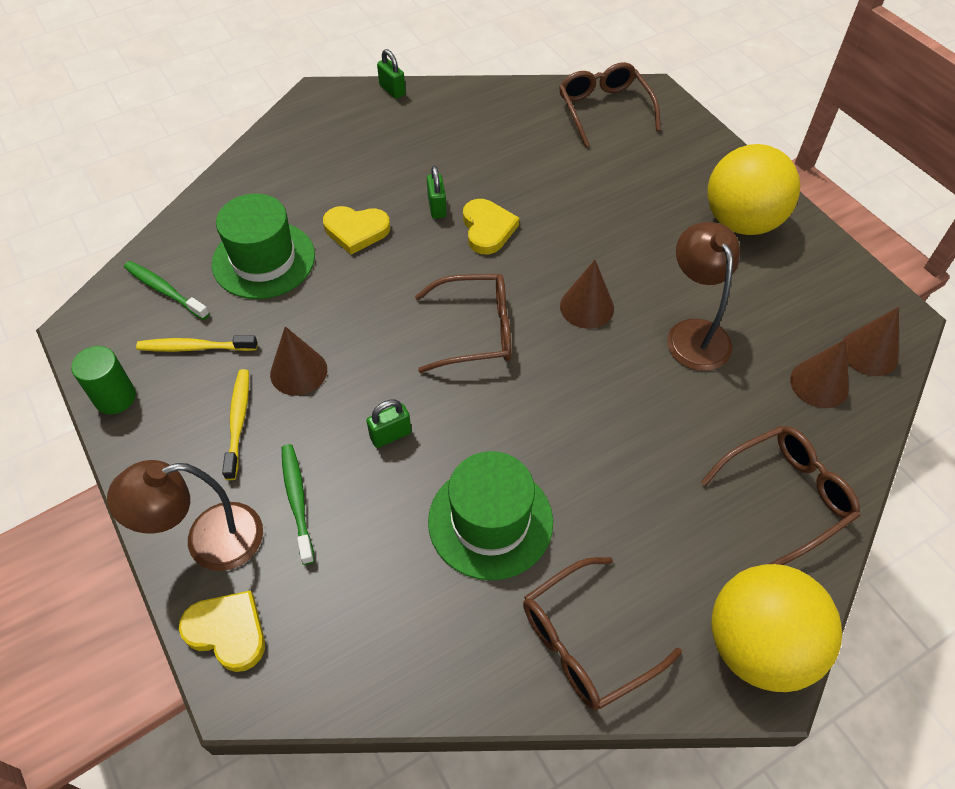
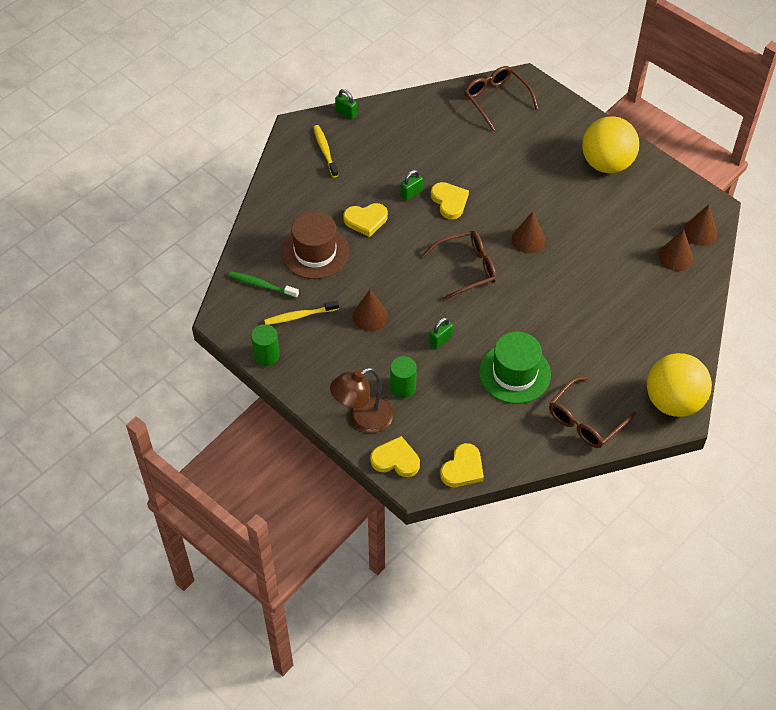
camera: 15 degrees left, 0 degrees up
green hat [212,193,315,299] -> brown hat [282,211,349,279]
yellow toothbrush [222,369,249,480] -> yellow toothbrush moved to [314,125,338,178]
green toothbrush [282,444,314,565] -> green cylinder [390,356,417,398]
green padlock [427,165,447,219] -> green padlock turned 75 degrees clockwise [401,170,423,201]
brown lamp [667,222,740,371] -> none
brown glasses [701,426,860,565] -> none
none -> yellow heart [440,443,484,487]

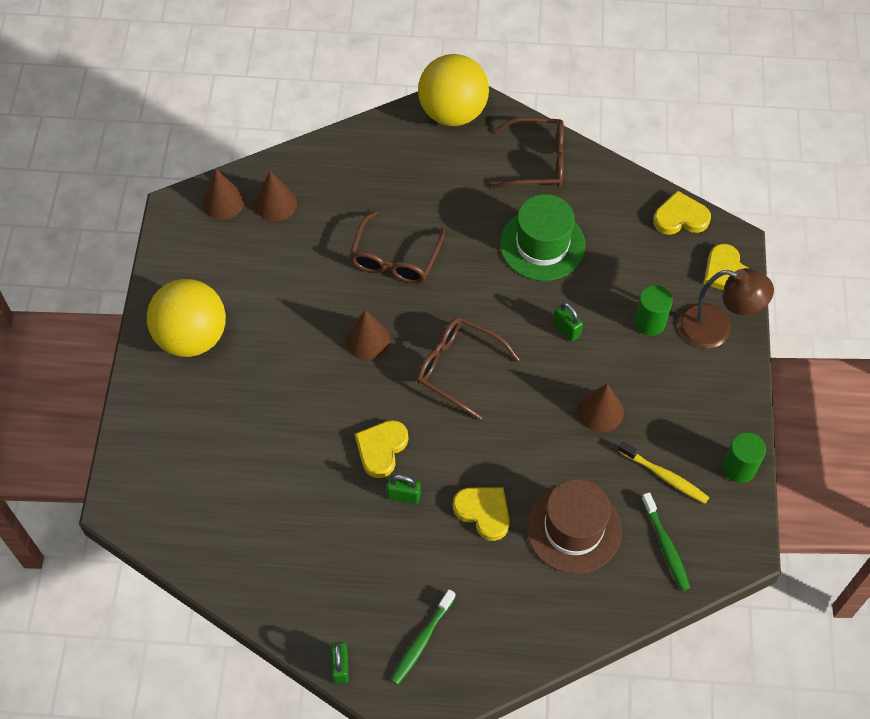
camera: 130 degrees left, 5 degrees up
yellow toothbrush [314,125,338,178] -> green toothbrush [391,589,456,685]
green padlock [429,317,453,349] -> green padlock turned 45 degrees clockwise [553,302,583,342]
brown glasses [464,66,538,131] -> brown glasses moved to [349,211,445,284]

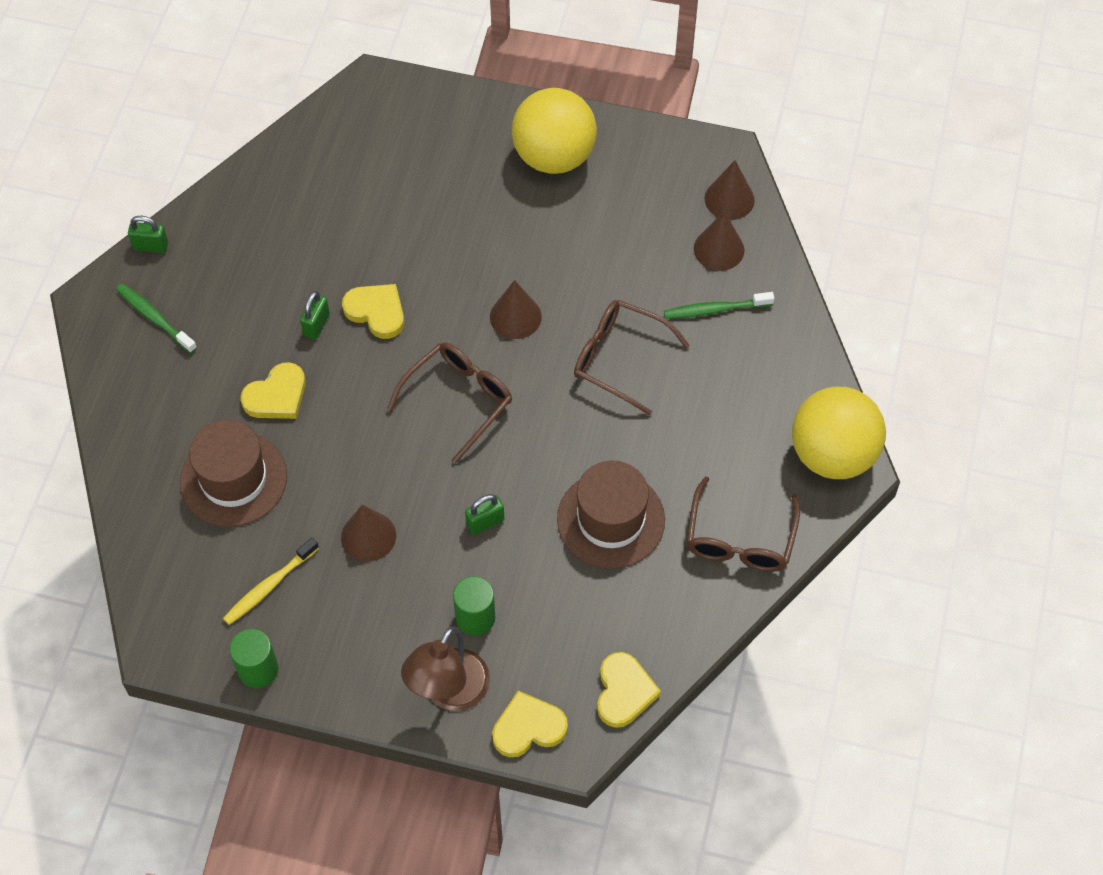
camera: 100 degrees right, 0 degrees up
green hat [500,194,586,281] -> brown hat [557,461,665,569]
green toothbrush [641,492,690,591] -> green toothbrush moved to [664,292,775,319]

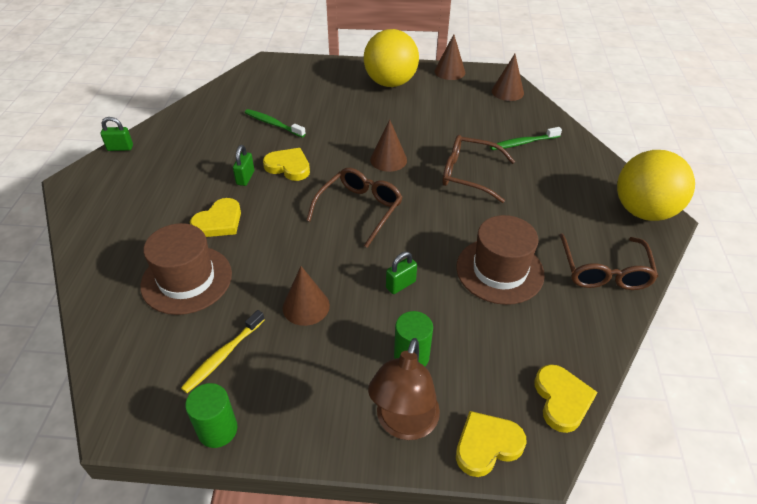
camera: 10 degrees left, 15 degrees down
green toothbrush [116,284,197,353] -> green toothbrush moved to [245,109,306,137]
brown cone [694,211,745,271] -> brown cone moved to [434,34,465,80]

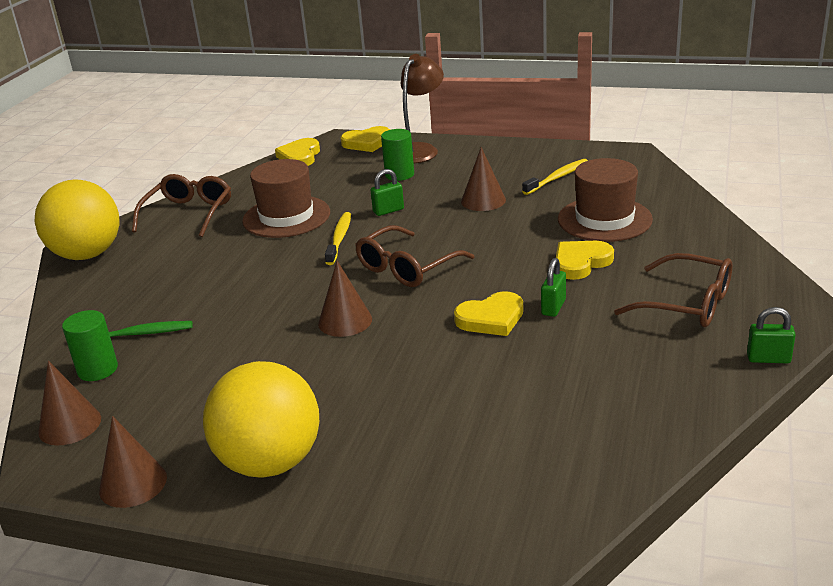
camera: 165 degrees left, 15 degrees down
green cylinder [185,383,237,448] -> green cylinder moved to [62,310,118,381]
green toothbrush [245,109,306,137] -> none
yellow heart [263,148,310,181] -> yellow heart turned 60 degrees counterclockwise [454,291,523,336]
brown glasses [442,135,515,203] -> brown glasses moved to [614,253,732,327]
none -> yellow toothbrush [325,212,351,265]

